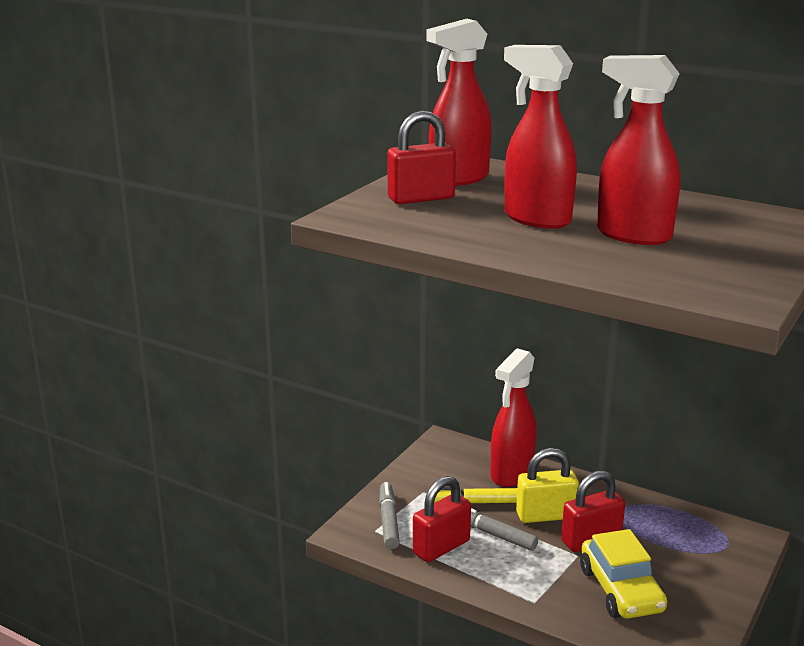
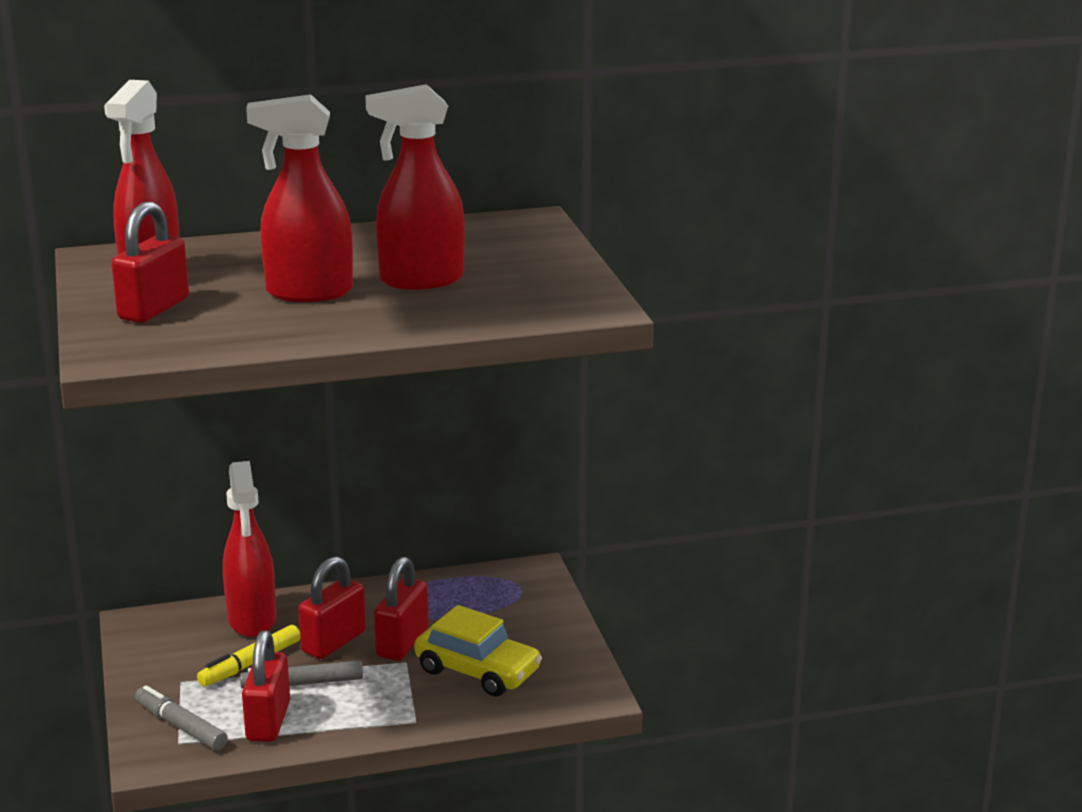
camera: 45 degrees left, 0 degrees up
yellow padlock [516,448,579,523] -> red padlock [298,556,366,659]

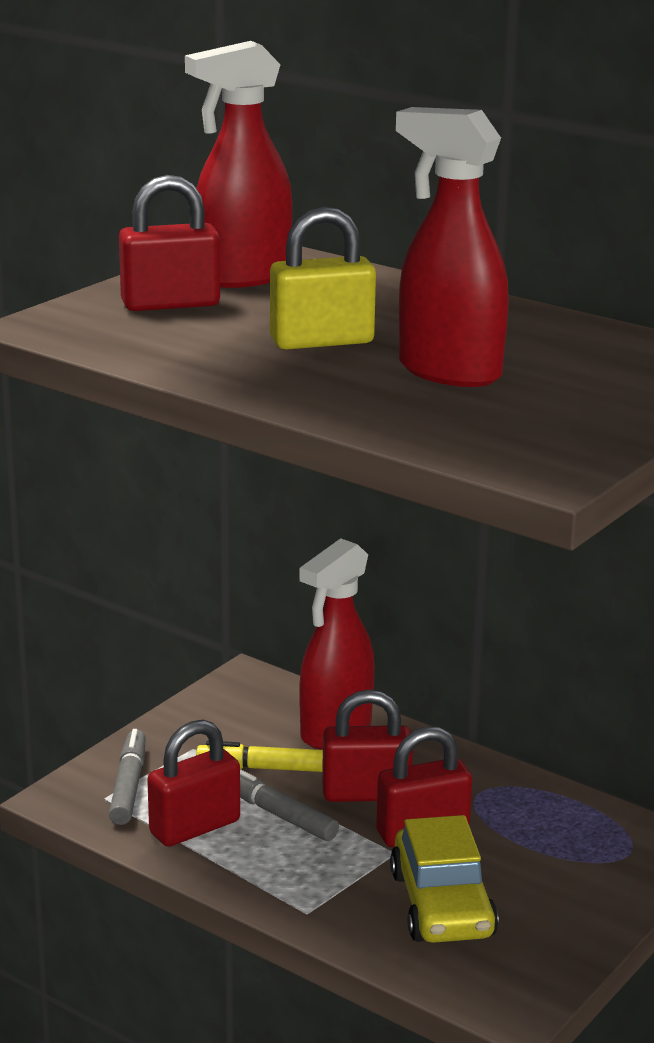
camera: 50 degrees right, 0 degrees up
red spray bottle [246,94,353,302] -> yellow padlock [270,206,376,350]

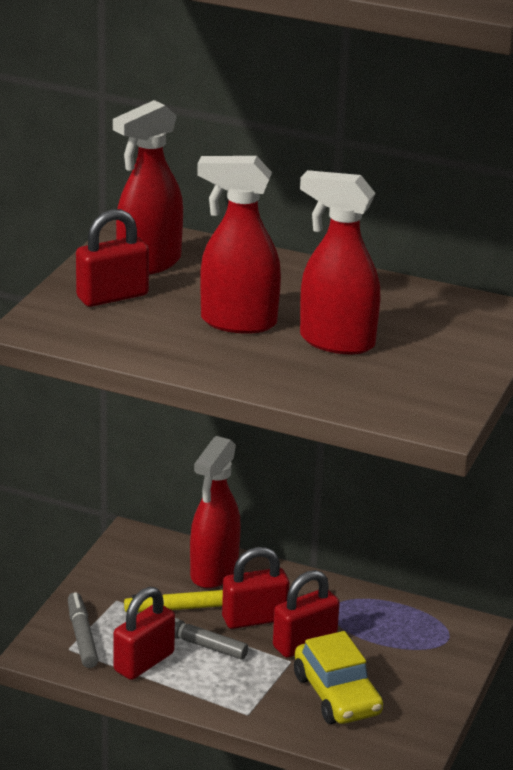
camera: 15 degrees left, 5 degrees up
yellow padlock [270,206,376,350] -> red spray bottle [197,156,281,334]

